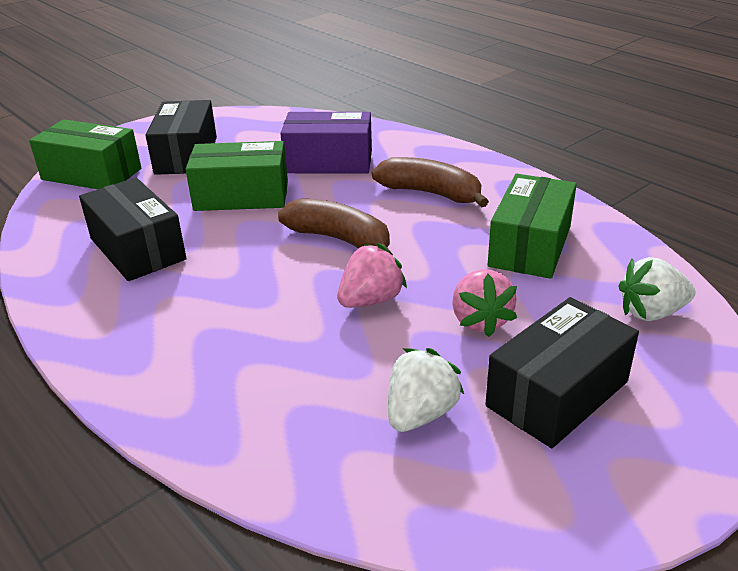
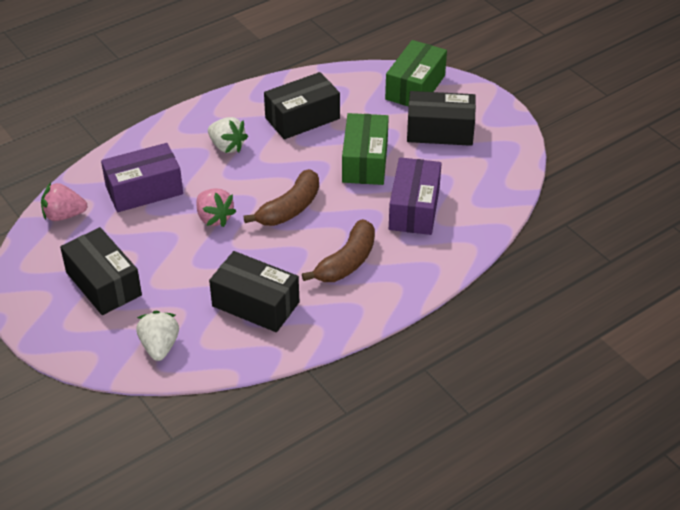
camera: 95 degrees right, 10 degrees up
white strawberry [388,348,464,432] -> white strawberry moved to [208,117,248,153]
pink strawberry [452,270,517,337] -> pink strawberry moved to [41,183,88,221]
green box [488,174,577,279] -> black box [209,251,299,332]
none -> purple box [101,143,183,212]

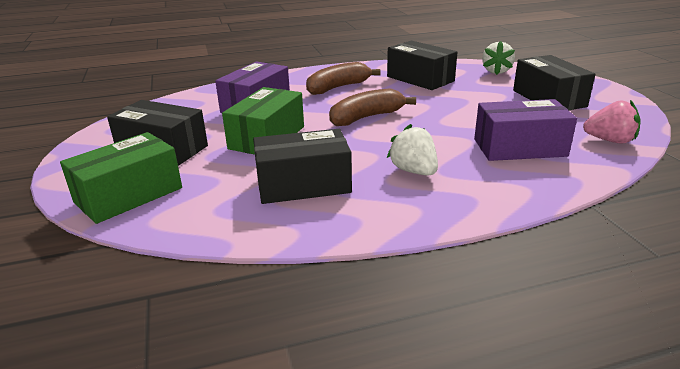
camera: 160 degrees left, 15 degrees down
pink strawberry [196,189,237,227] -> none

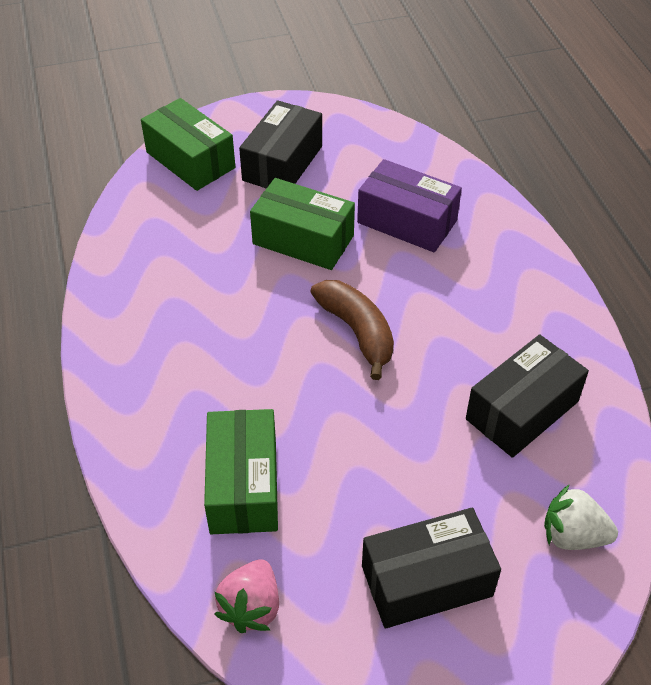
camera: 90 degrees right, 20 degrees up
black box [253,129,352,204] -> none
brown banana [306,62,380,95] -> none
white strawberry [387,124,438,176] -> none
purple box [474,99,577,161] -> green box [204,409,278,534]

